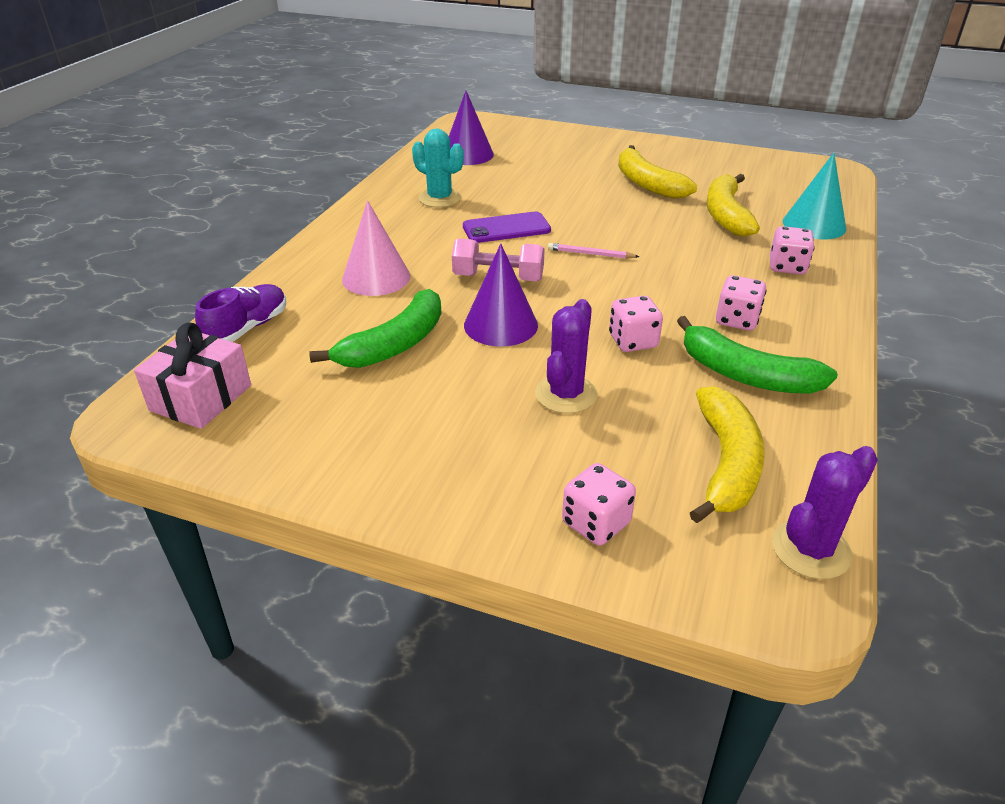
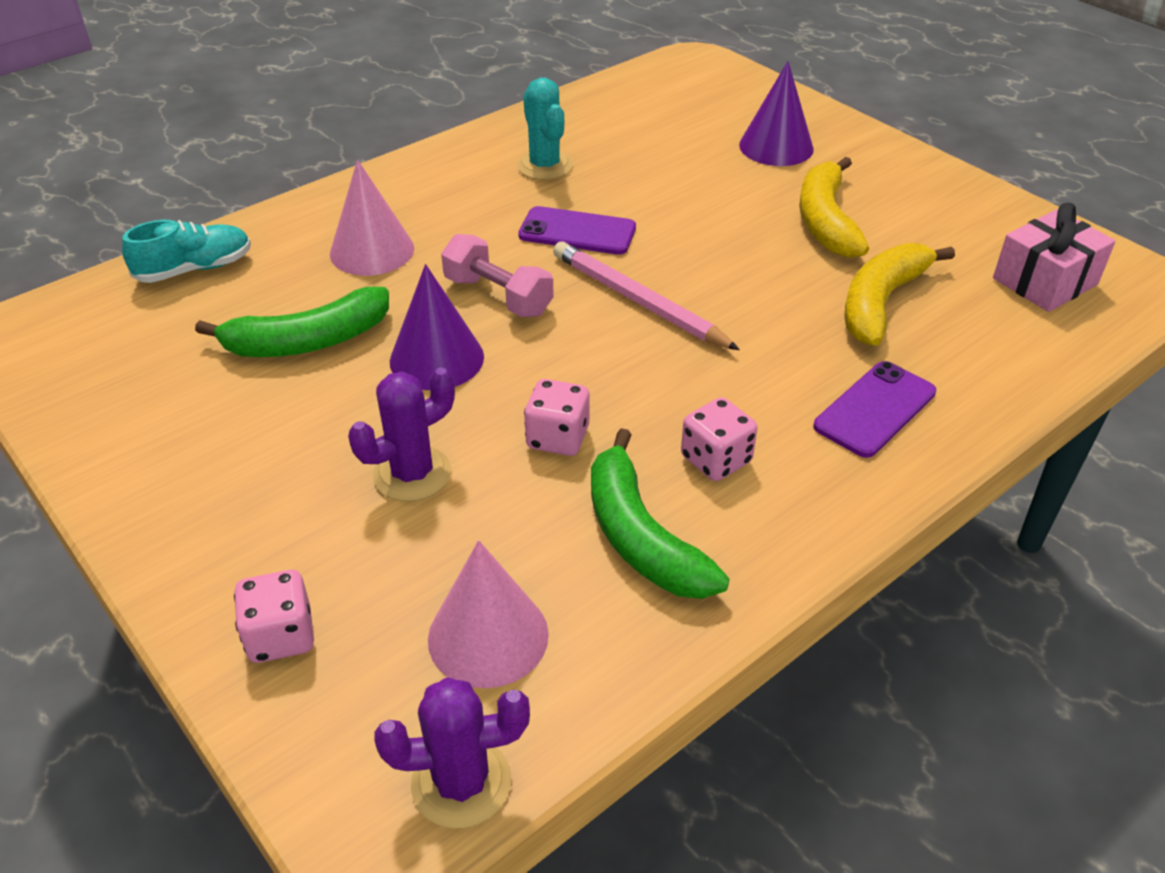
camera: 30 degrees right, 5 degrees up
pink gift [134,322,251,429] -> pink gift moved to [993,203,1116,312]
purple shoe [195,284,286,342] -> turquoise shoe [122,220,251,283]
purple cone [449,91,494,165] -> purple cone moved to [739,61,814,166]
pink pencil [548,243,639,259] -> pink pencil [553,241,740,350], size x1.92
yellow banana [690,387,765,523] -> pink cone [428,540,549,688]
pink dice [770,226,815,275] -> purple phone [813,361,936,458]
turquoise cone [783,153,847,239] -> none

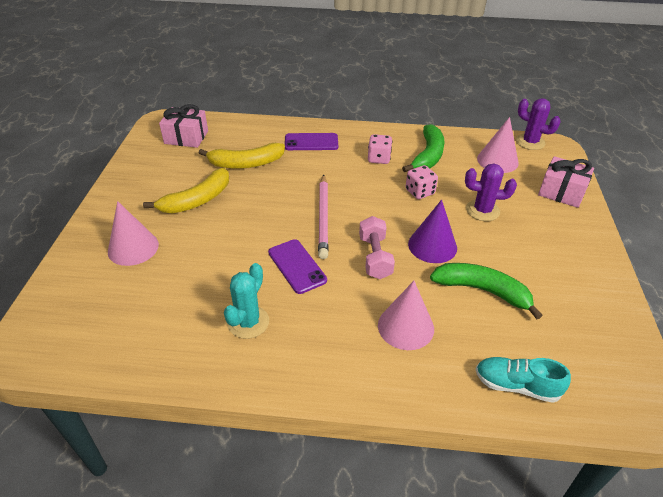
camera: 135 degrees left, 0 degrees up
pink dice [234,570,314,663] -> pink gift [538,156,594,208]
purple cone [739,61,814,166] -> pink cone [108,201,159,266]

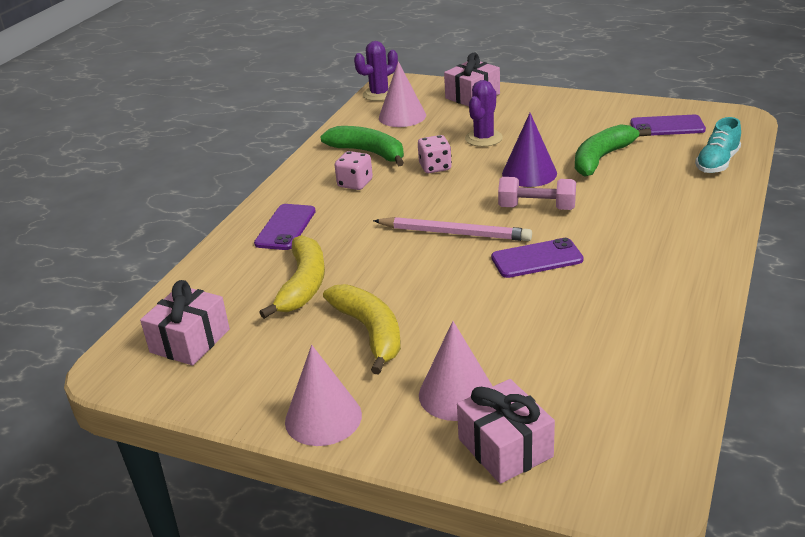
camera: 70 degrees left, 10 degrees down
turquoise cactus [224,263,269,339] -> none
pink cone [378,281,434,350] -> pink cone moved to [285,345,362,446]
none -> pink gift [457,379,555,484]
none -> purple phone [630,115,706,136]

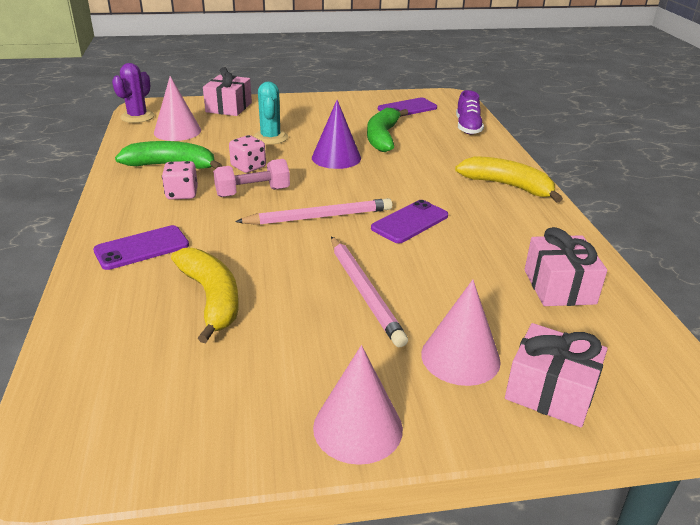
camera: 35 degrees left, 0 degrees up
pink gift [140,280,230,366] -> pink gift moved to [524,227,607,306]
purple phone [254,204,316,250] -> purple phone turned 75 degrees clockwise [93,225,189,270]
yellow banana [323,284,401,375] -> yellow banana moved to [455,156,563,203]
purple cactus [465,80,503,147] -> turquoise cactus [253,81,288,145]
pink dumbbell [498,177,576,210] -> pink dumbbell moved to [213,159,290,197]
turquoise shoe [695,117,741,173] -> purple shoe [456,90,484,135]
none -> pink pencil [331,236,408,347]

